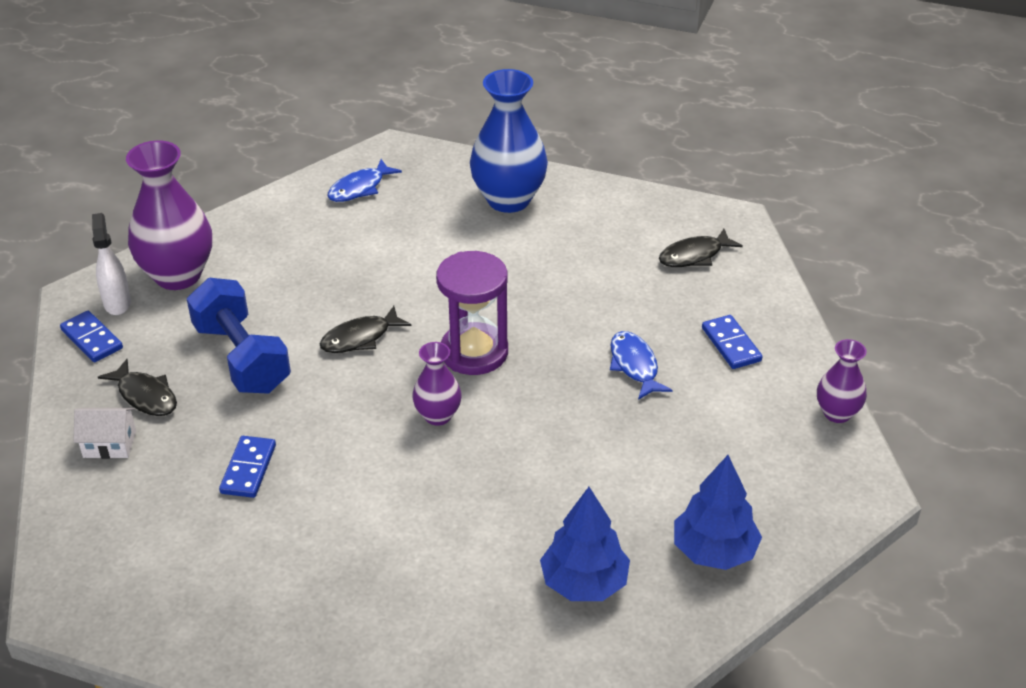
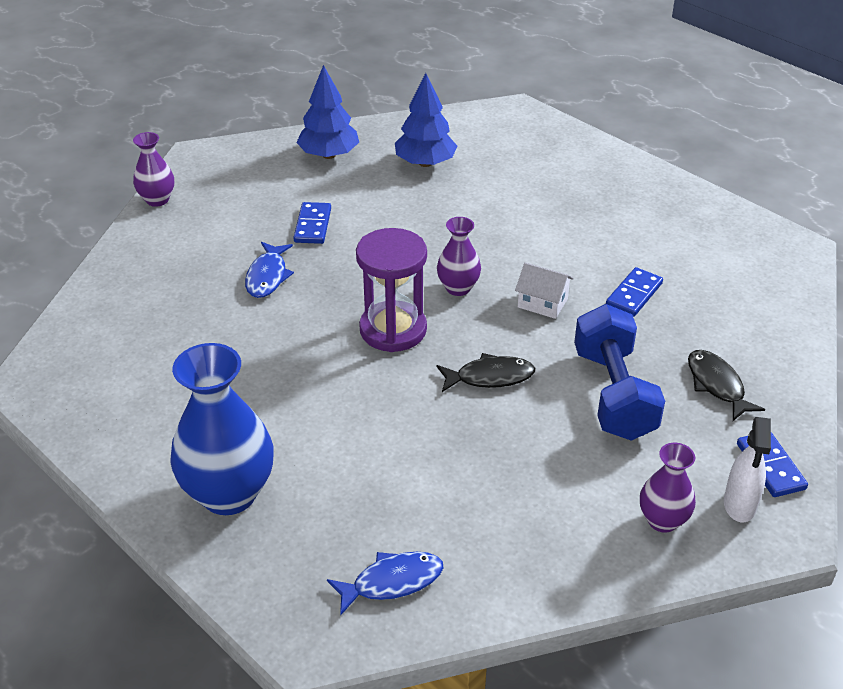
camera: 155 degrees left, 0 degrees up
white house [73,408,136,459] -> white house moved to [515,262,574,319]
purple vase [126,140,212,290] -> purple vase [640,443,696,533], size x0.54
black fish [659,229,743,267] -> none
blue domino [702,315,763,369] -> blue domino moved to [293,202,331,244]

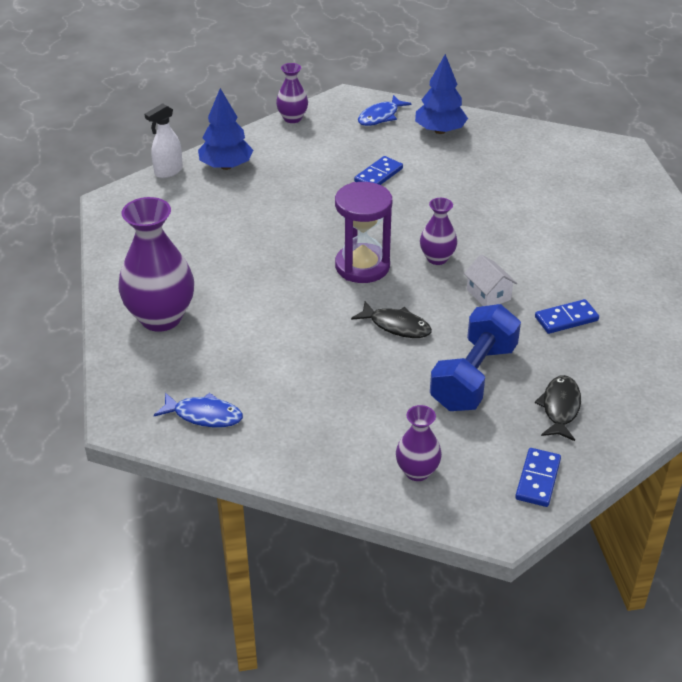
camera: 35 degrees right, 0 degrees up
blue vase [170,343,274,515] -> purple vase [118,197,194,332]
blue fish [245,242,294,298] -> blue fish moved to [358,95,412,126]
blue tree [395,73,457,167] -> blue tree moved to [198,88,253,170]
white spray bottle [724,417,771,522] -> white spray bottle moved to [145,103,183,178]

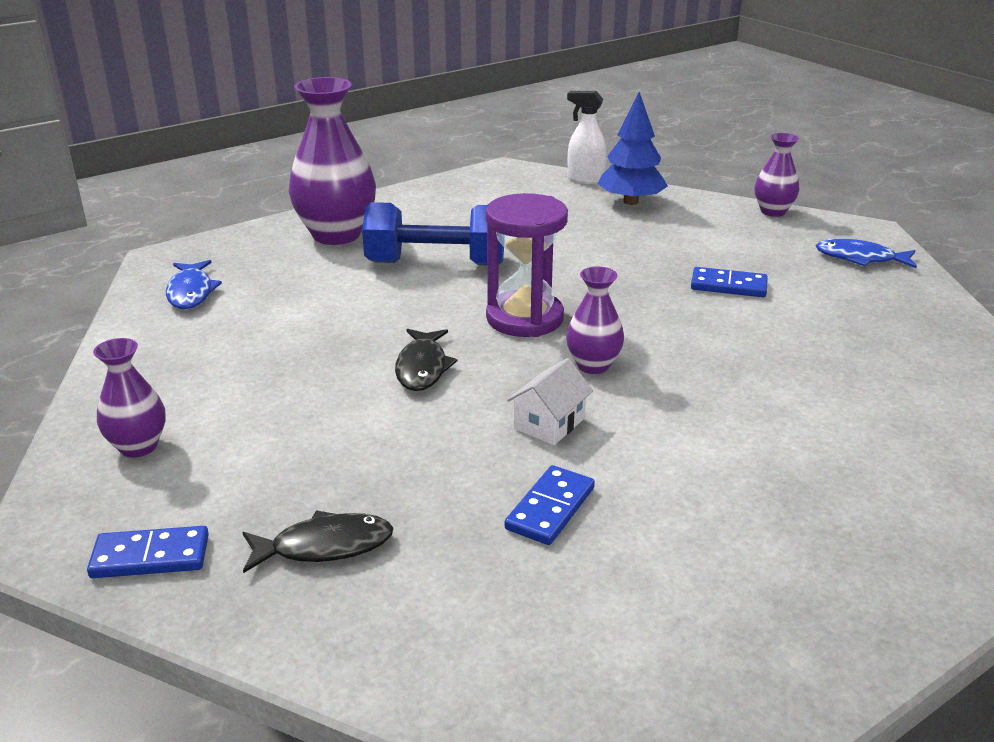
camera: 65 degrees right, 10 degrees down
blue tree [415,54,468,134] -> none
blue dumbbell [430,304,521,411] -> blue dumbbell moved to [362,202,504,265]
blue domino [535,299,599,334] -> blue domino turned 75 degrees clockwise [505,465,595,545]

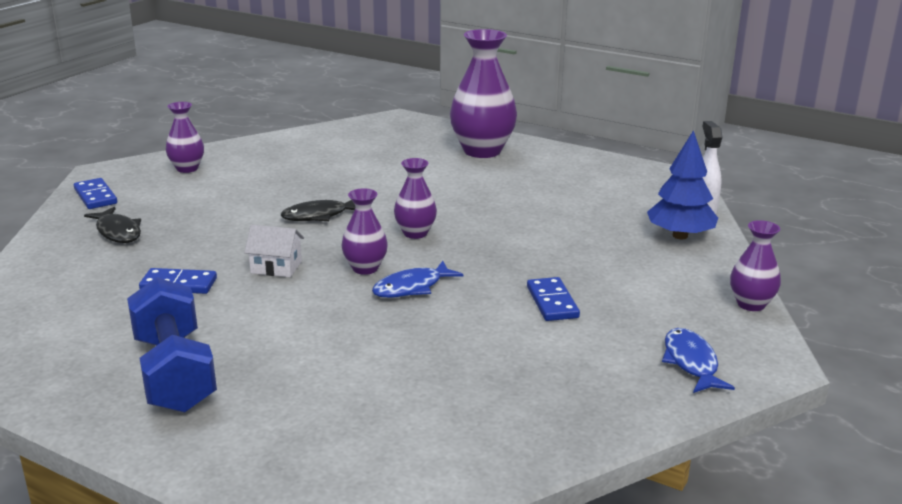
camera: 65 degrees right, 5 degrees down
blue fish [166,260,222,309] -> blue fish moved to [372,261,464,298]
blue dumbbell [362,202,504,265] -> blue dumbbell moved to [127,277,217,413]
purple hourglass [485,193,568,337] -> purple vase [394,158,437,239]

